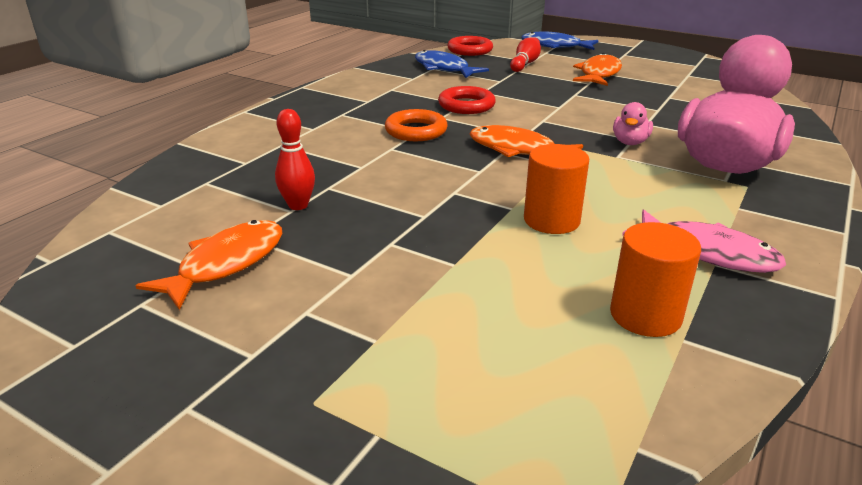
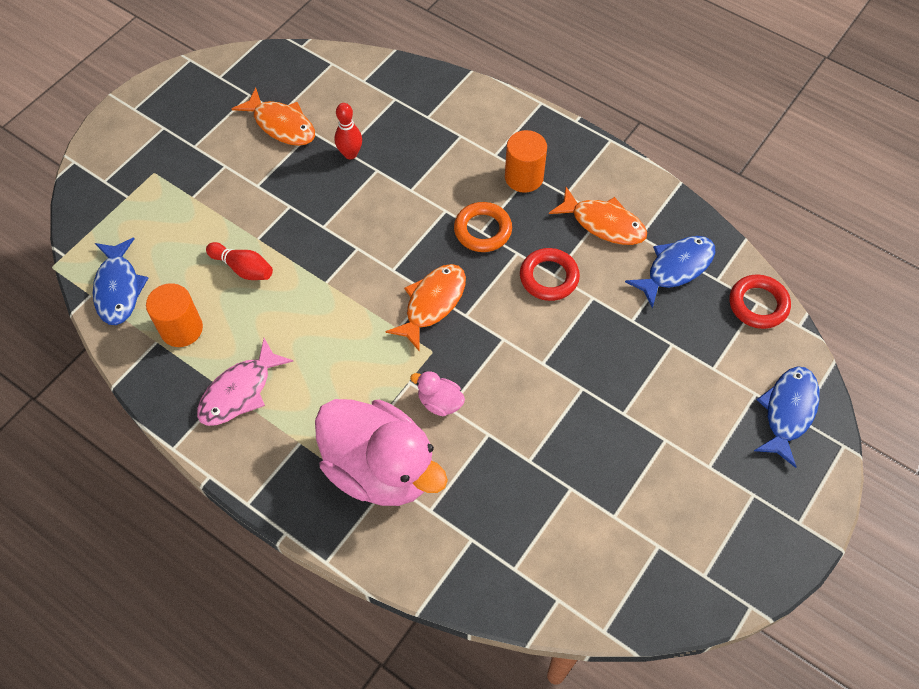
camera: 95 degrees right, 30 degrees up
red bowling pin [510,37,541,72] -> red bowling pin moved to [206,242,273,280]
orange cylinder [524,144,589,234] -> orange cylinder moved to [505,130,547,193]
orange fish [573,53,622,86] -> orange fish moved to [549,187,647,245]
none -> blue fish [93,238,148,325]

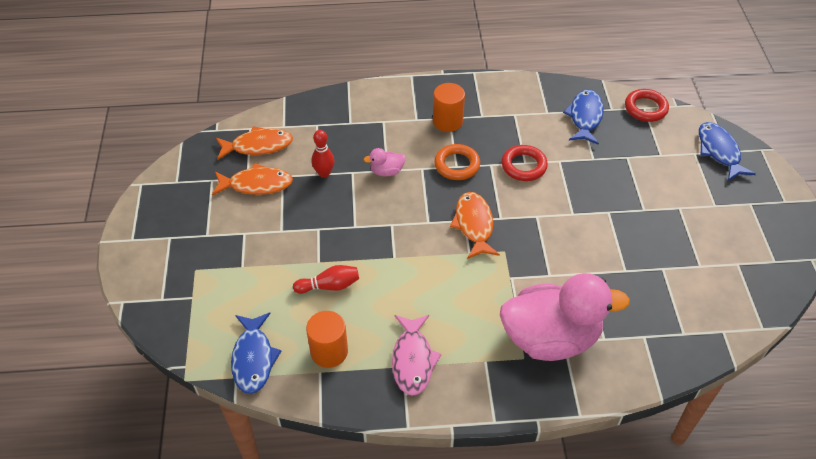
camera: 40 degrees left, 10 degrees down
blue fish [93,238,148,325] -> blue fish turned 45 degrees clockwise [231,312,281,394]
pink duck [410,371,465,416] -> pink duck moved to [364,148,406,177]
orange fish [549,187,647,245] -> orange fish moved to [216,126,293,160]

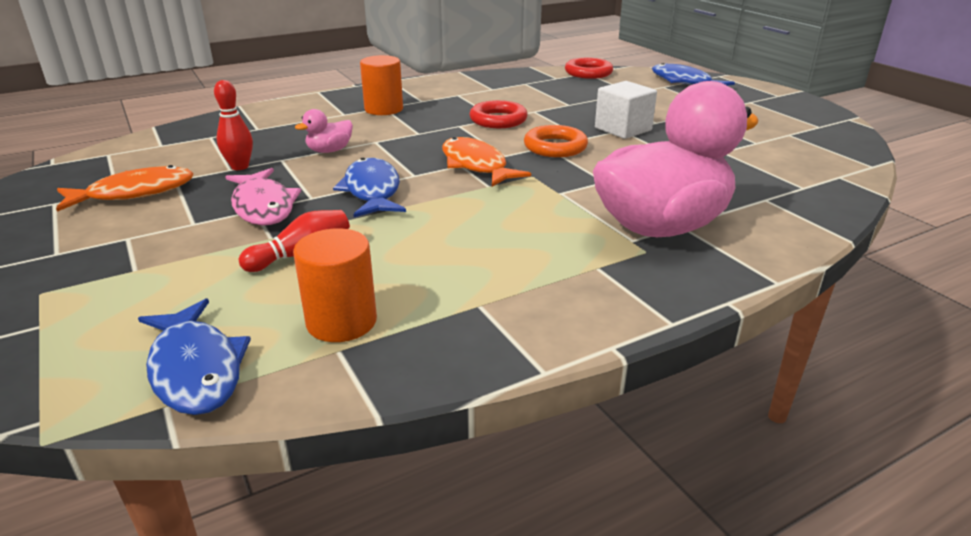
camera: 25 degrees left, 20 degrees down
orange fish [216,126,293,160] -> none
pink fish [392,315,442,396] -> pink fish moved to [225,168,301,226]
orange ring [434,144,480,180] -> orange ring moved to [524,125,588,157]
blue fish [563,89,604,145] -> blue fish moved to [333,158,406,217]
none -> white cube [595,81,657,139]

